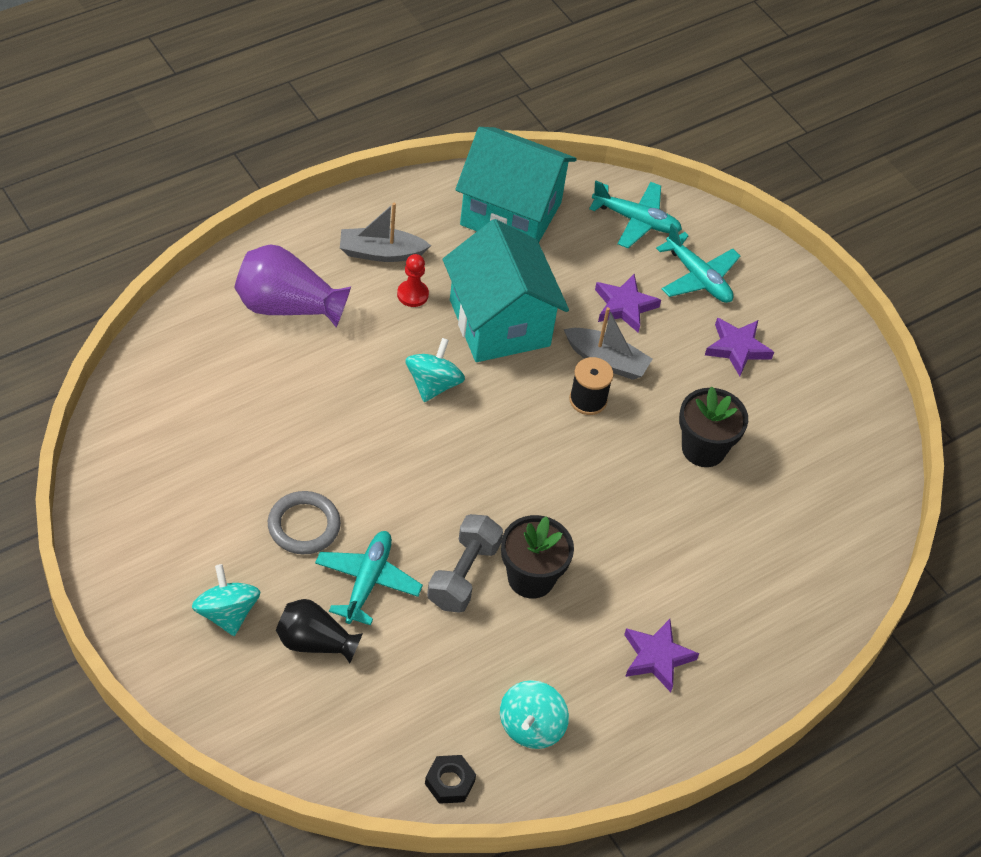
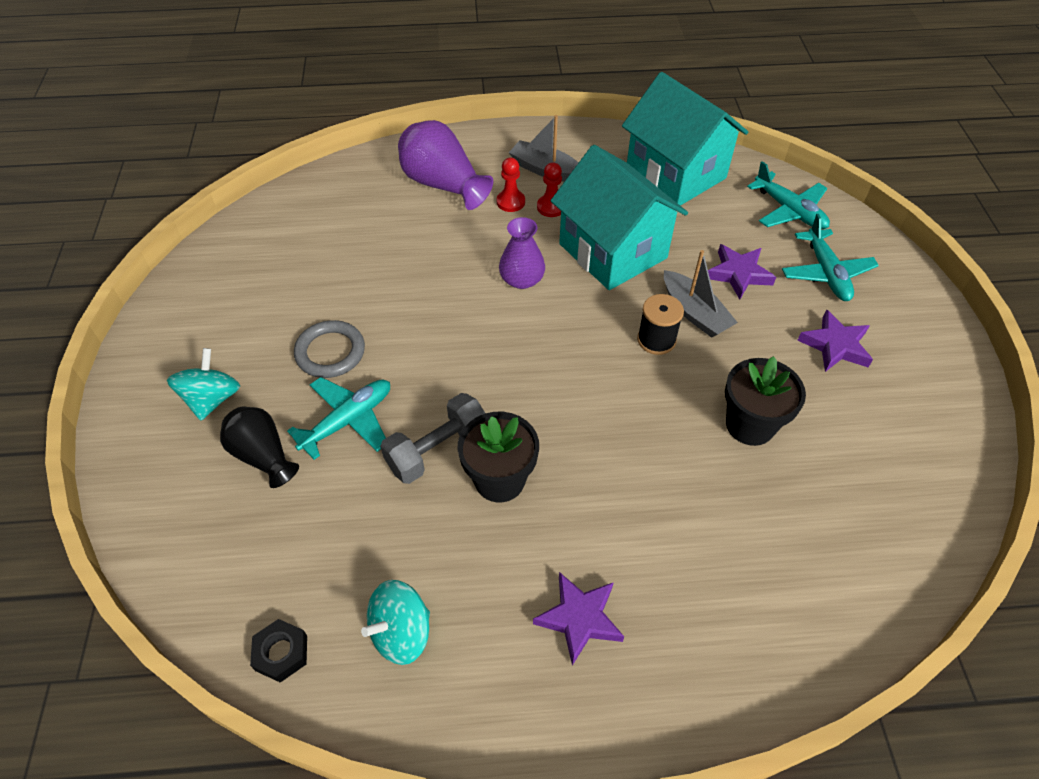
camera: 35 degrees right, 0 degrees up
turquoise spinning top [405,338,465,402] -> purple vase [499,217,545,289]
turquoise house [443,219,569,362] -> turquoise house turned 45 degrees counterclockwise [551,145,688,290]
none -> red pawn [497,157,525,212]

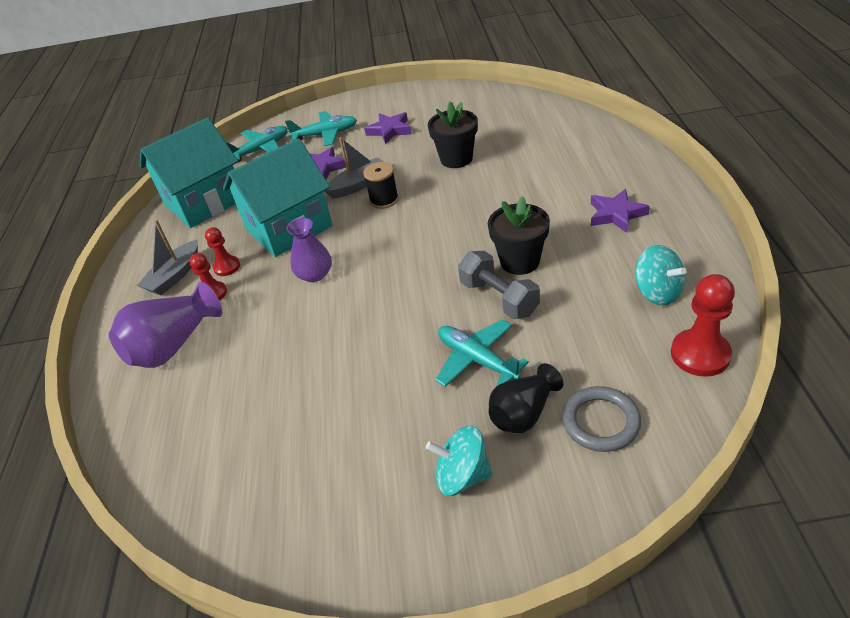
camera: 85 degrees left, 10 degrees down
black nut [250,619,307,683] -> red pawn [671,274,735,377]
grey ring [294,320,365,378] -> grey ring moved to [562,386,641,452]

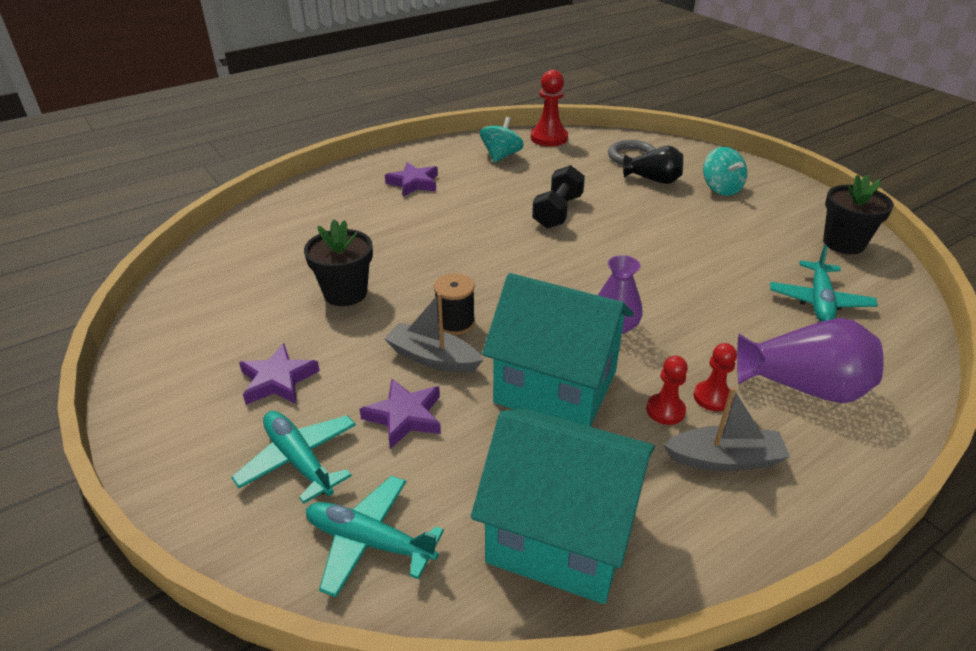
camera: 125 degrees left, 5 degrees down
turquoise plane [436,319,529,387] -> turquoise plane moved to [770,245,878,322]
grey dumbbell [458,251,540,319] -> black dumbbell [532,165,585,228]
black flower pot [488,196,550,275] -> black flower pot moved to [823,174,894,254]

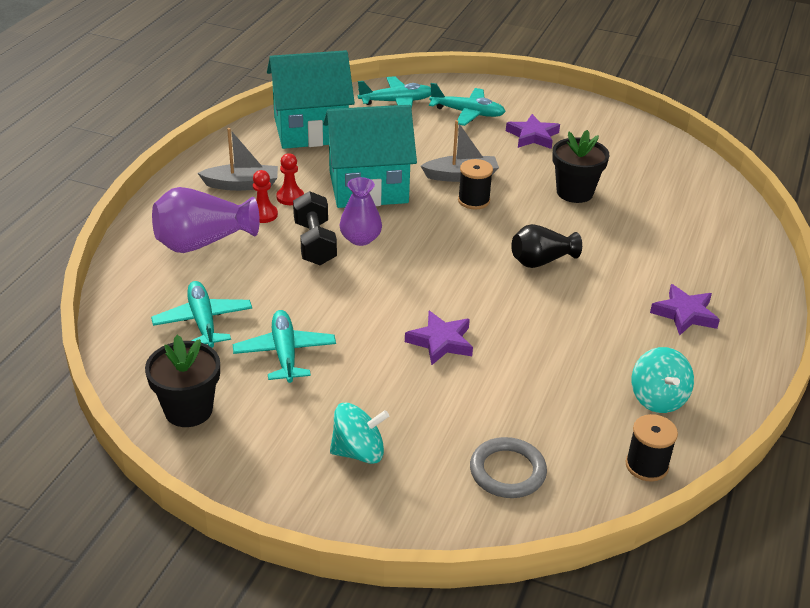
camera: 145 degrees right, 0 degrees up
purple star [359,379,441,449] -> purple star moved to [405,311,473,365]
red pawn [531,70,568,146] -> black spool [625,414,678,482]
black dumbbell [532,165,585,228] -> black dumbbell moved to [293,191,337,265]
black vase [623,146,683,184] -> black vase moved to [511,224,582,268]
grey boat [663,387,790,471] -> grey boat turned 150 degrees counterclockwise [198,128,278,191]
turquoise spinning top [703,147,747,196] -> turquoise spinning top turned 135 degrees clockwise [330,403,389,464]
none -> turquoise plane [233,310,336,383]

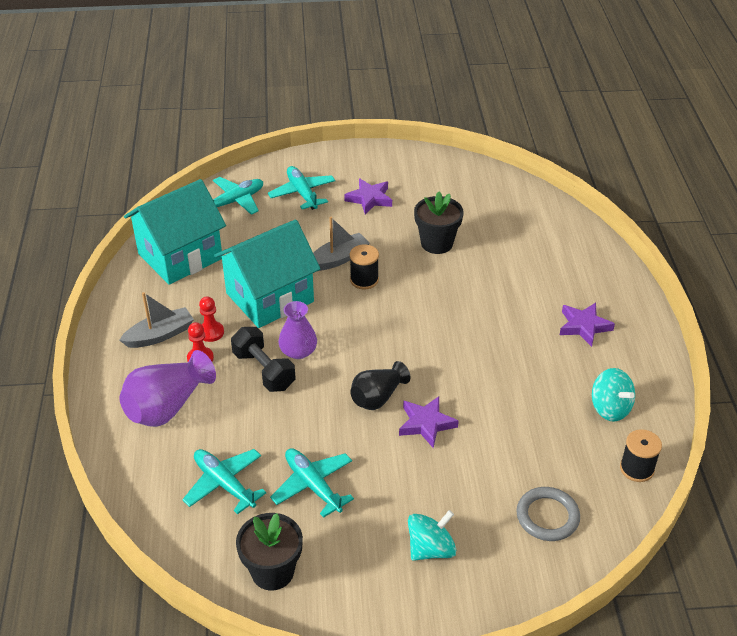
camera: 25 degrees left, 5 degrees up
turquoise plane [429,83,506,126] -> turquoise plane turned 105 degrees counterclockwise [268,166,335,210]
black vase [511,224,582,268] -> black vase moved to [350,361,410,410]

